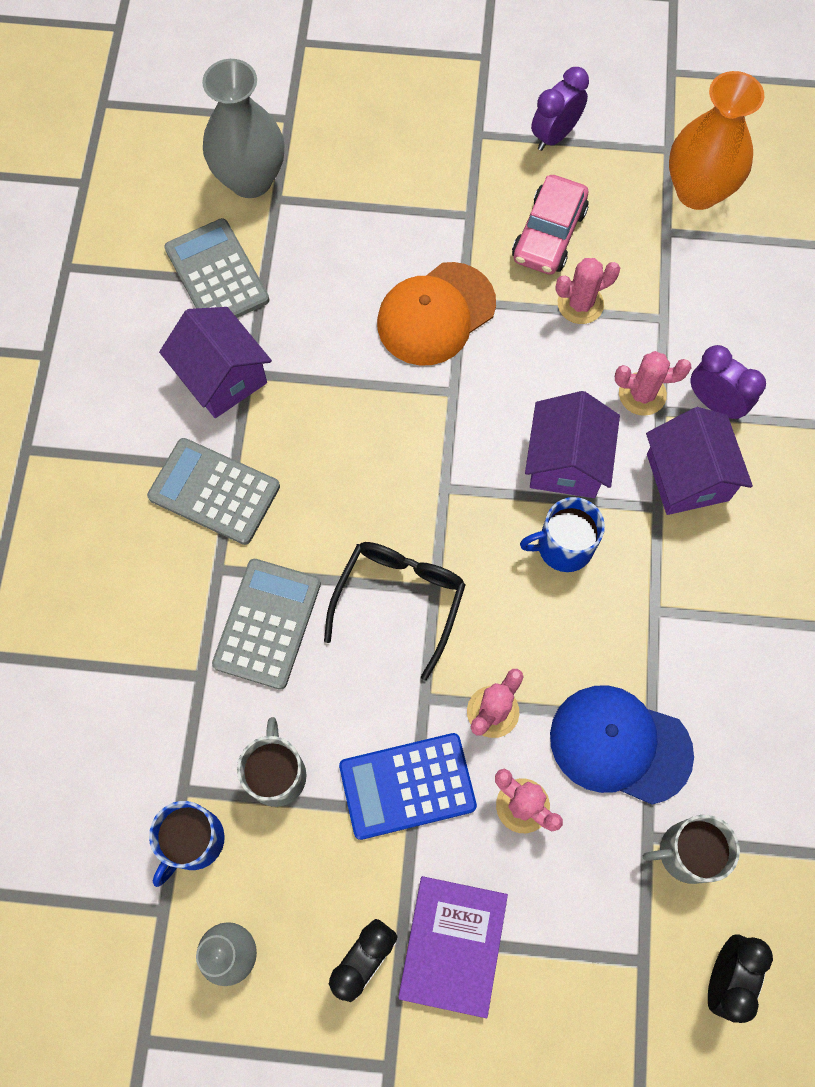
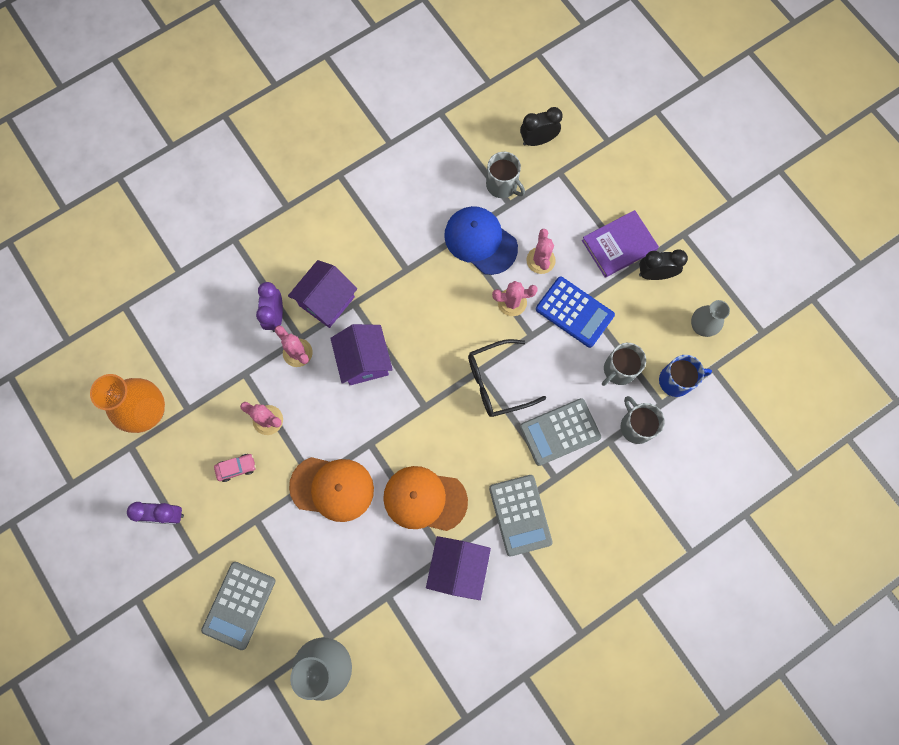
camera: 130 degrees left, 5 degrees up
grey calculator [164,218,269,318] -> grey calculator moved to [201,562,275,650]
pink car [512,175,589,275] -> pink car [214,454,256,482], size x0.56
blue mug [520,497,605,572] -> none
purple house [525,391,620,498] -> purple house turned 75 degrees counterclockwise [330,324,393,385]
blue cap [550,685,694,805] -> blue cap turned 150 degrees clockwise [444,206,518,275]
none -> orange cap [383,466,468,531]
none -> grey mug [621,396,665,444]

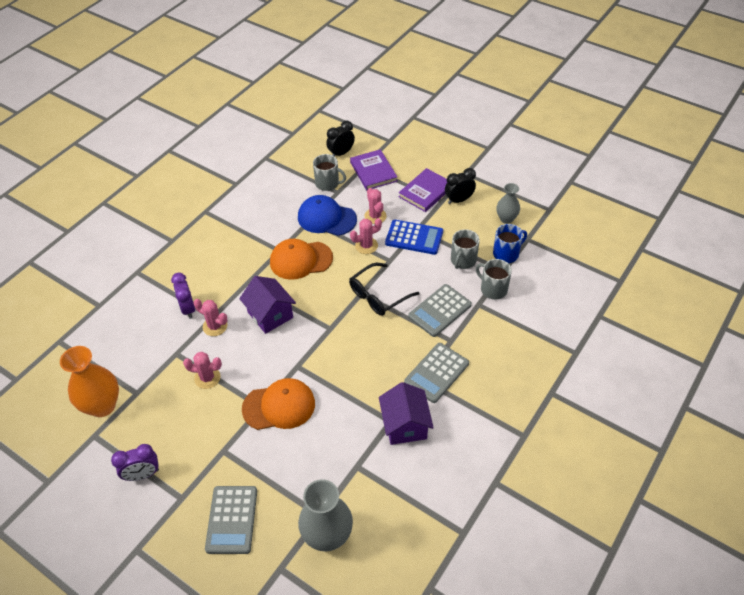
camera: 20 degrees left, 25 degrees down
pink car [214,454,256,482] -> none
purple house [288,260,357,328] -> none
orange cap [383,466,468,531] -> orange cap moved to [270,239,333,280]
grey calculator [489,475,553,556] -> grey calculator turned 75 degrees clockwise [404,343,469,403]
none -> purple book [350,149,397,190]

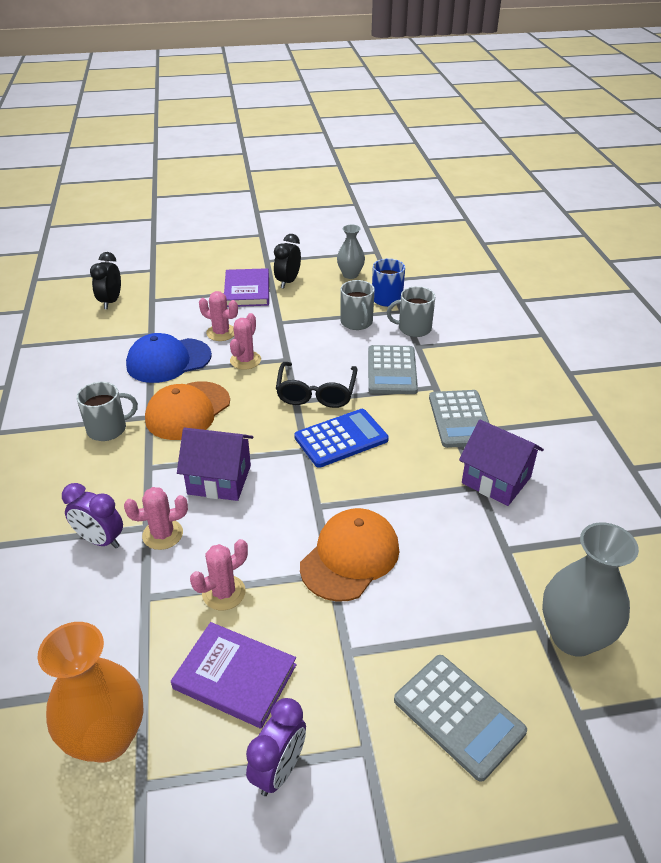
camera: 45 degrees left, 10 degrees down
grey mug [313,154,346,191] -> grey mug moved to [76,382,138,441]
purple book [350,149,397,190] -> purple book moved to [171,622,297,729]
blue calculator [385,220,443,255] -> blue calculator moved to [294,409,389,468]

